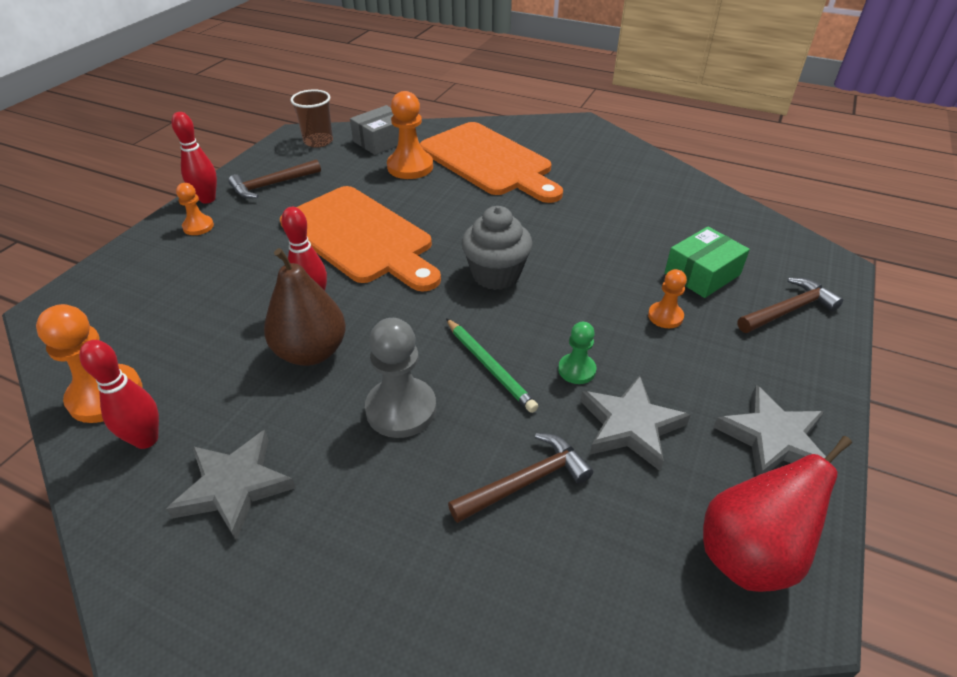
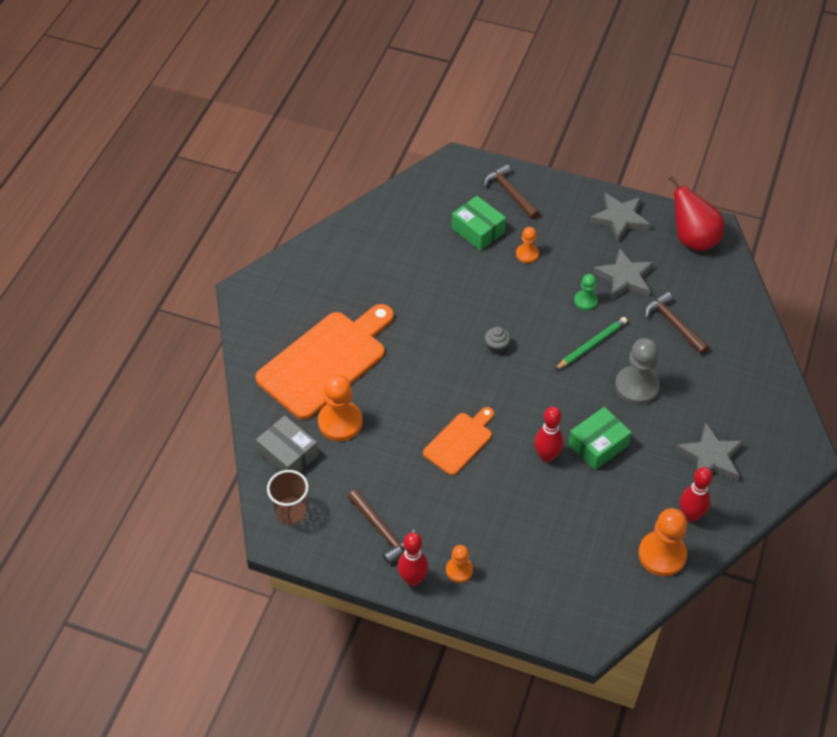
camera: 95 degrees left, 10 degrees up
brown pear [264,248,346,366] -> green box [568,407,632,470]
orange cutting board [280,186,441,292] -> orange cutting board [423,407,494,475], size x0.53
grey cupcake [461,206,532,290] -> grey cupcake [485,327,510,354], size x0.50

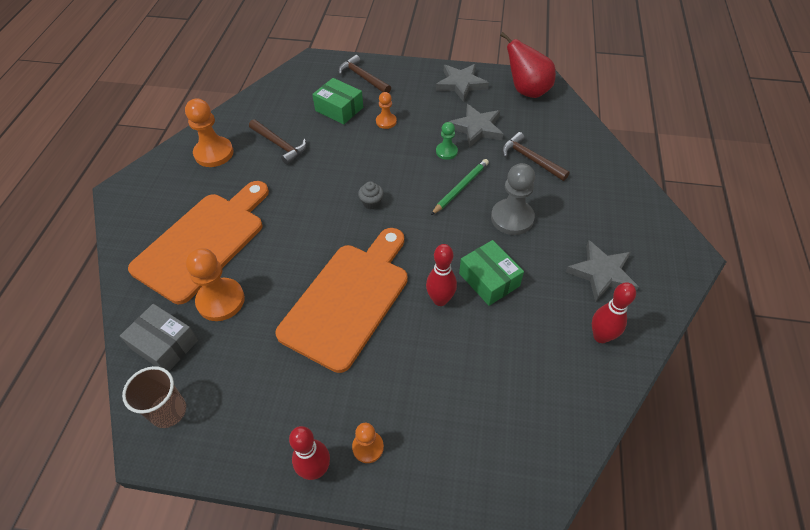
camera: 10 degrees left, 0 degrees up
brown hammer [348,489,415,564] -> brown hammer moved to [249,119,307,165]
orange cutting board [423,407,494,475] -> orange cutting board [275,228,408,373], size x1.89
green box [568,407,632,470] -> green box turned 75 degrees counterclockwise [459,240,524,306]
orange pawn [638,508,687,576] -> orange pawn moved to [185,98,233,167]

